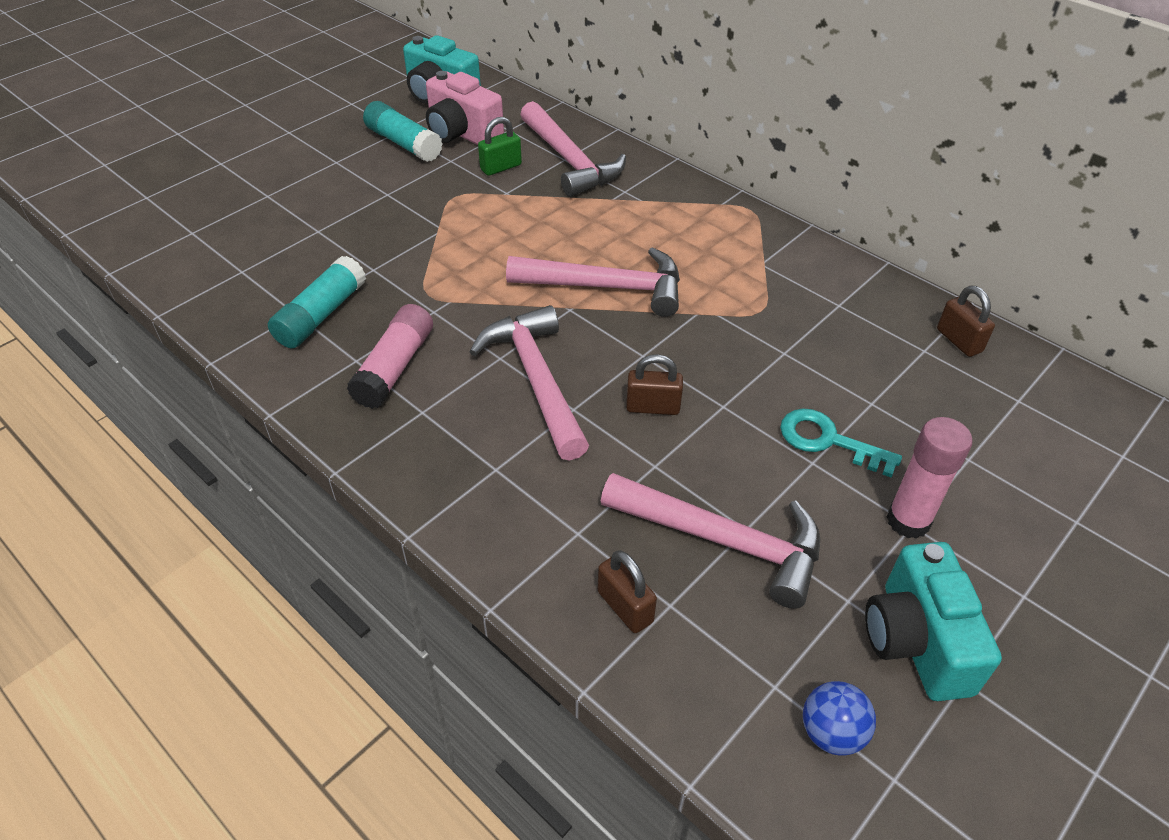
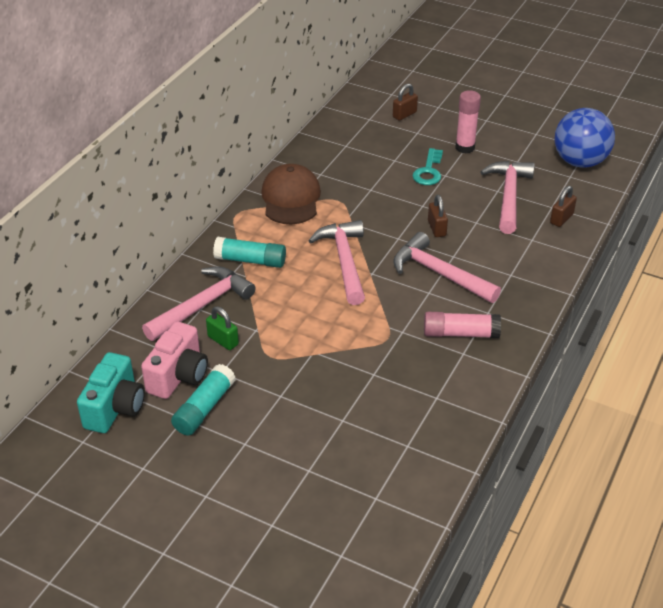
camera: 105 degrees left, 5 degrees down
turquoise glue stick [268,256,366,348] -> turquoise glue stick moved to [213,237,286,268]
pink hammer [469,305,589,461] -> pink hammer turned 75 degrees clockwise [393,232,501,303]
blue ball [803,681,876,756] -> blue ball [554,108,615,168], size x2.15
turquoise camera [865,542,1002,701] -> none
brown padlock [937,285,995,357] -> brown padlock moved to [393,84,418,121]
none -> brown cap [261,164,321,224]

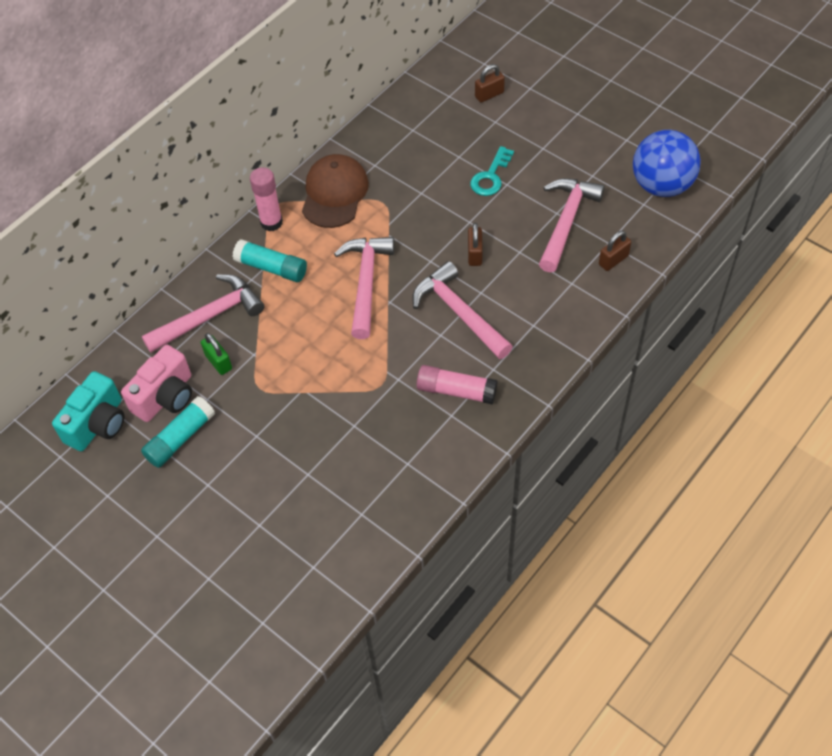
camera: 15 degrees right, 15 degrees up
pink glue stick [455,90,481,154] -> pink glue stick moved to [250,167,283,231]

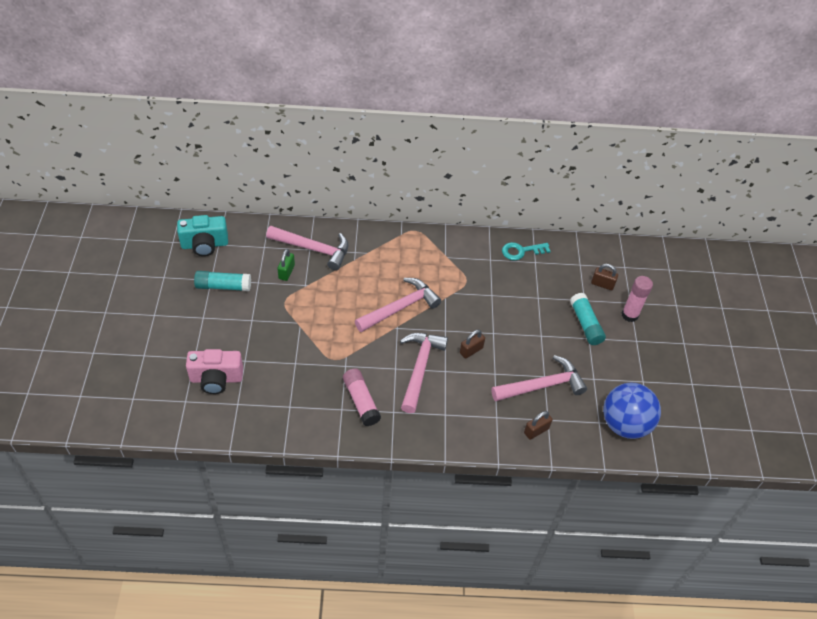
camera: 45 degrees right, 5 degrees down
pink camera [121,345,192,422] -> pink camera moved to [186,349,243,394]
turquoise glue stick [232,240,307,282] -> turquoise glue stick moved to [570,293,606,345]
pink glue stick [250,167,283,231] -> pink glue stick moved to [622,276,653,322]
brown cap [302,154,369,228] -> none
turquoise key [470,146,514,196] -> turquoise key moved to [502,242,551,260]
brown padlock [599,230,631,271] -> brown padlock turned 45 degrees counterclockwise [524,411,553,440]

